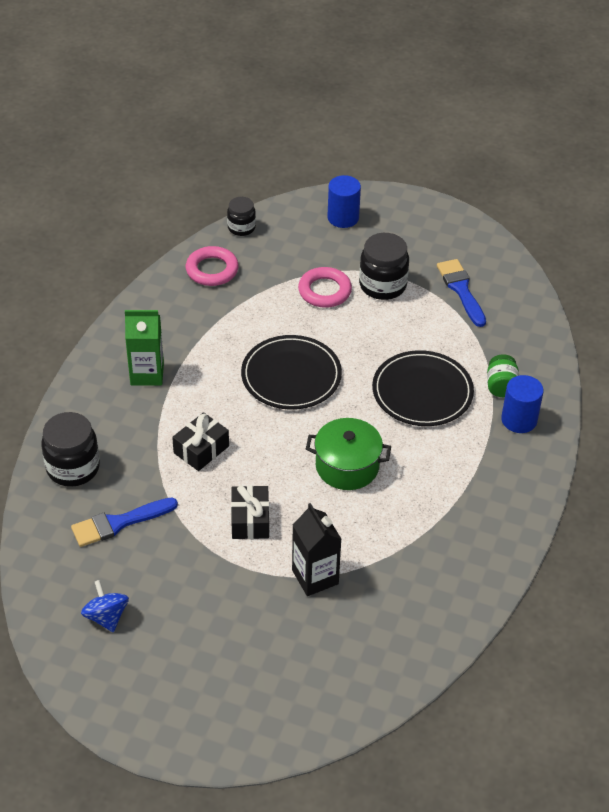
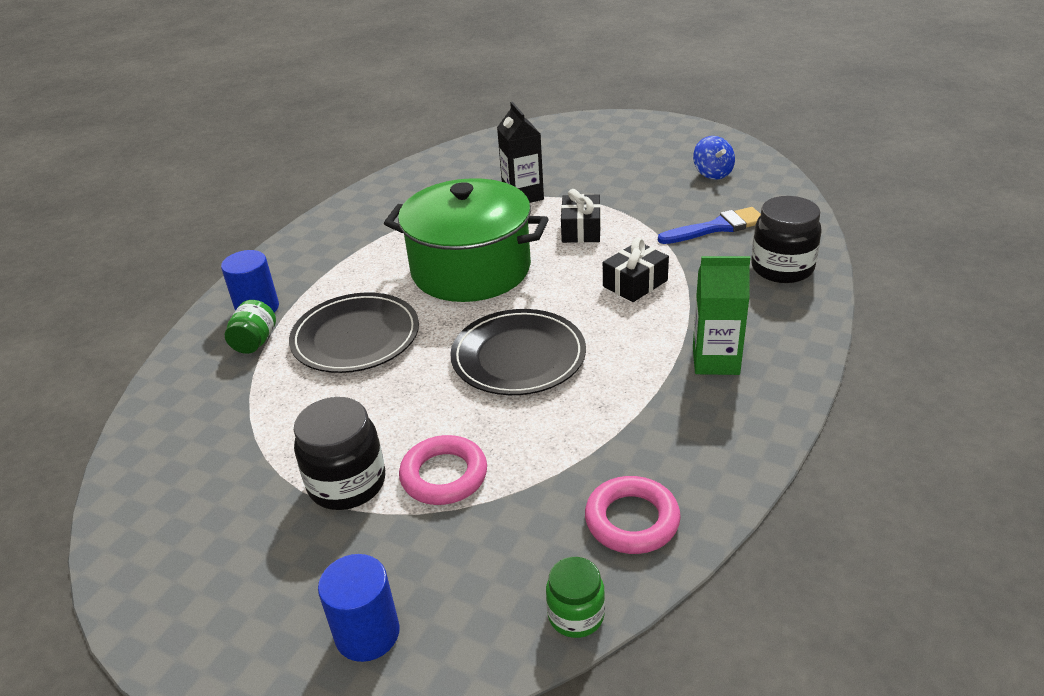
camera: 170 degrees left, 10 degrees down
black jar [227,197,256,236] -> green jar [546,557,605,638]
green pot [306,418,391,490] -> green pot [384,178,549,302], size x1.70
blue brush [437,259,486,327] -> none

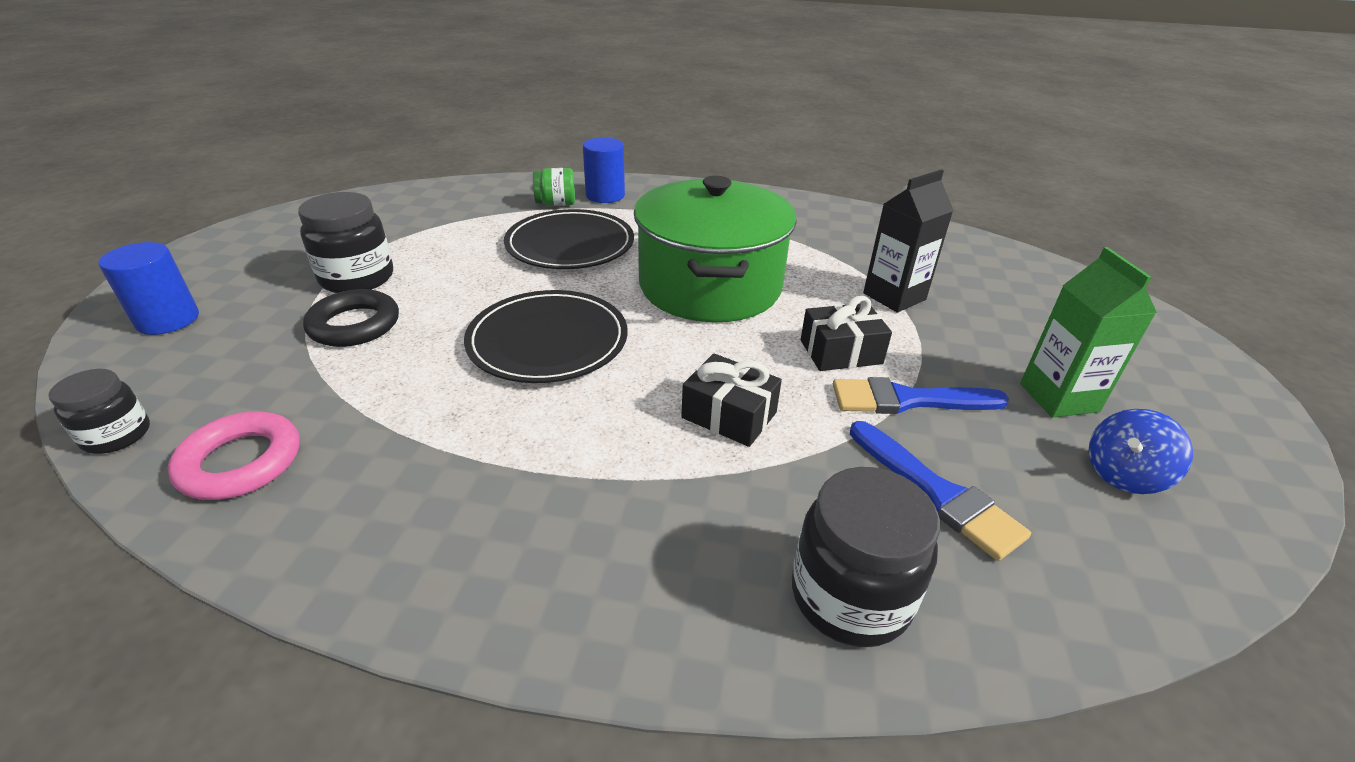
camera: 70 degrees right, 0 degrees up
pink ring [399,435,487,505] -> black ring [303,289,399,347]
green jar [546,557,605,638] -> black jar [48,369,150,454]
green carton [693,256,750,375] -> green carton moved to [1020,247,1157,418]
none -> blue brush [833,377,1009,414]

